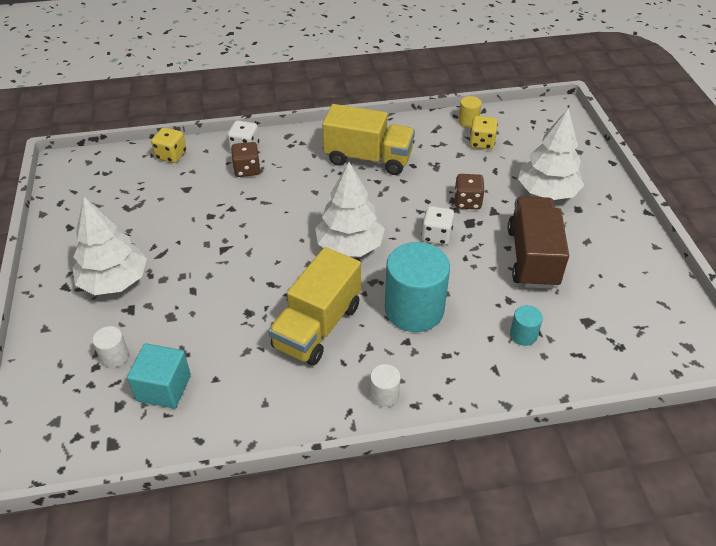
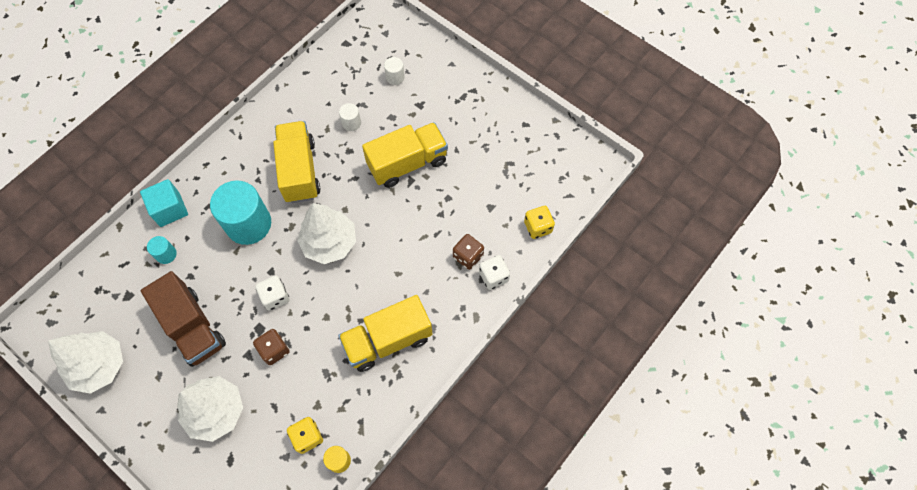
camera: 140 degrees right, 20 degrees up
white tree [72,197,147,295] -> white tree moved to [48,331,123,394]
turquoise cube [127,343,191,409] -> turquoise cube moved to [140,179,188,227]
white cylinder [370,364,401,407] -> white cylinder moved to [339,103,361,131]
none -> yellow truck [362,122,448,188]

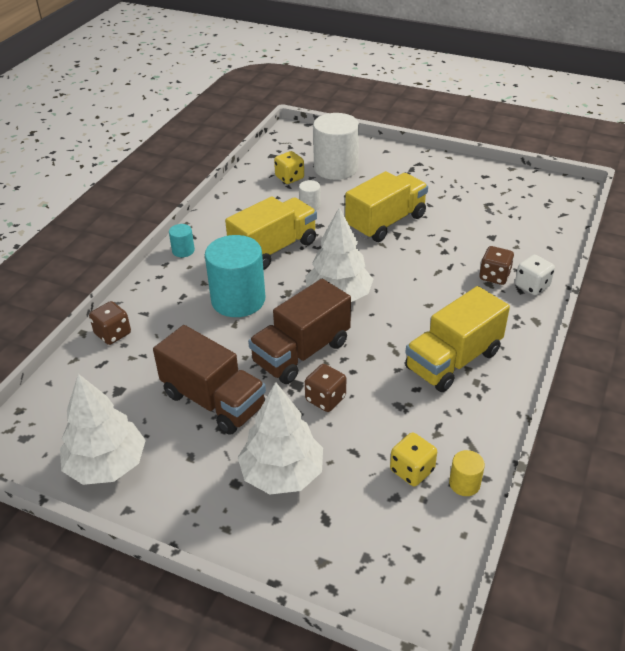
camera: 15 degrees left, 25 degrees down
turquoise cube [140,179,188,227] -> none
turquoise cylinder [147,236,177,264] -> turquoise cylinder moved to [169,224,195,257]
white dice [255,276,289,311] -> brown truck [248,279,351,384]
yellow truck [273,121,320,203] -> yellow truck turned 75 degrees clockwise [225,196,317,270]
white cylinder [384,57,405,85] -> white cylinder [313,113,359,180], size x2.24
yellow dice [524,206,555,239] -> yellow dice moved to [274,151,304,184]
none -> brown dice [89,301,131,345]

